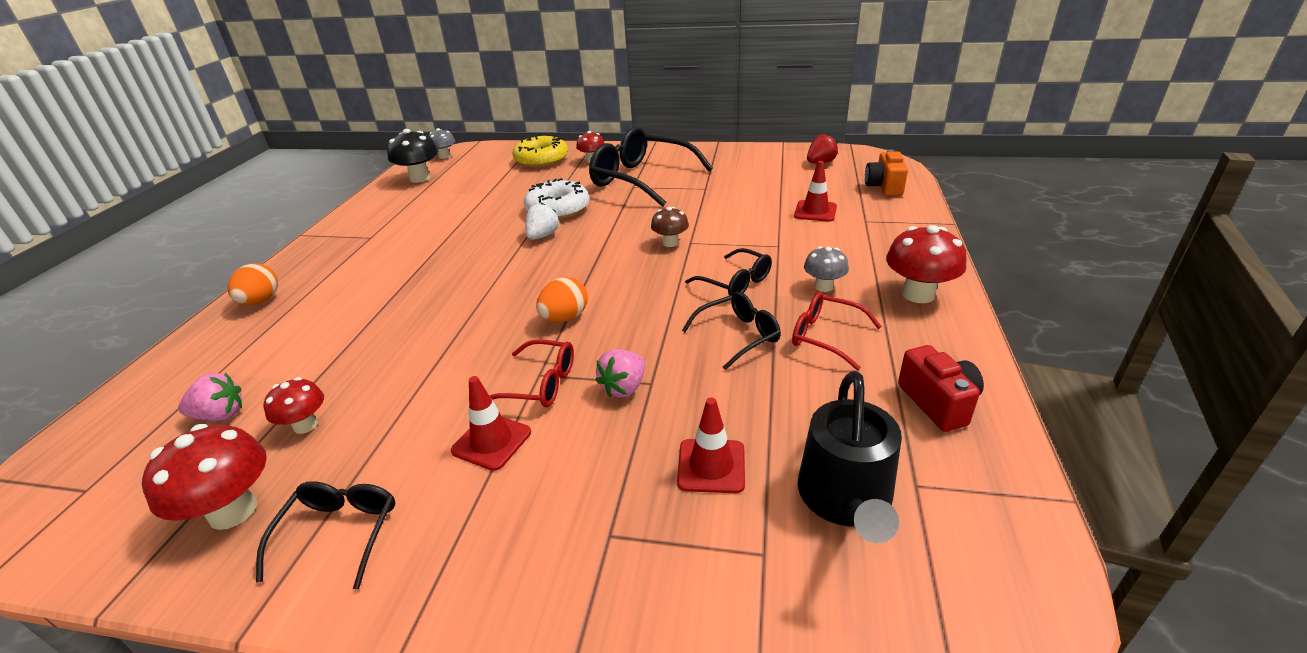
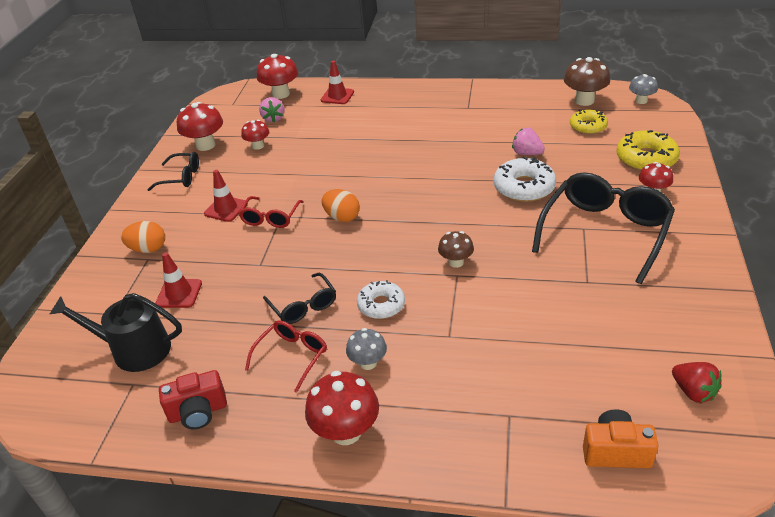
camera: 90 degrees right, 5 degrees up
orange egg [228,263,278,306] -> orange egg moved to [121,221,165,253]
black mushroom [387,129,438,183] -> brown mushroom [564,57,610,106]
white strawberry [525,203,560,240] -> none
pink strawberry [595,349,645,398] -> pink strawberry moved to [512,128,545,155]
black glasses [685,248,772,296] -> white donut [357,280,405,319]
red traffic cone [794,161,837,222] -> red traffic cone moved to [321,61,354,104]
none -> red mushroom [257,54,298,99]
none -> yellow donut [570,109,608,134]

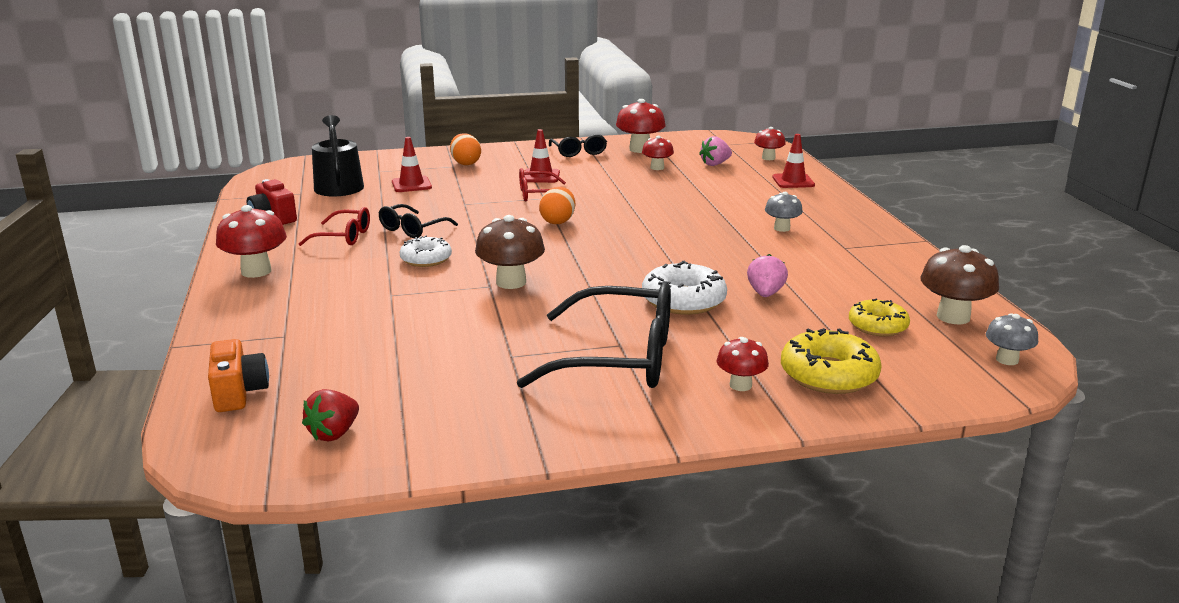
camera: 65 degrees right, 15 degrees down
red mushroom [257,54,298,99] -> red mushroom [754,127,786,160], size x0.61
grey mushroom [346,328,387,370] -> grey mushroom moved to [765,192,803,232]
brown mushroom [438,231,474,268] -> brown mushroom [475,215,545,289], size x1.64

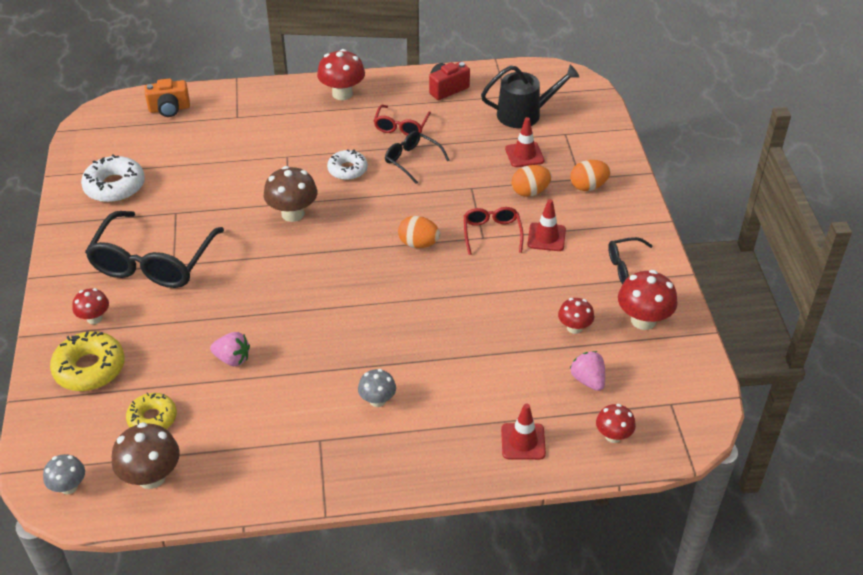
camera: 95 degrees right, 20 degrees up
red strawberry [302,389,359,442] -> none
white donut [642,261,727,315] -> white donut moved to [81,154,145,203]
none -> orange egg [512,165,552,197]

